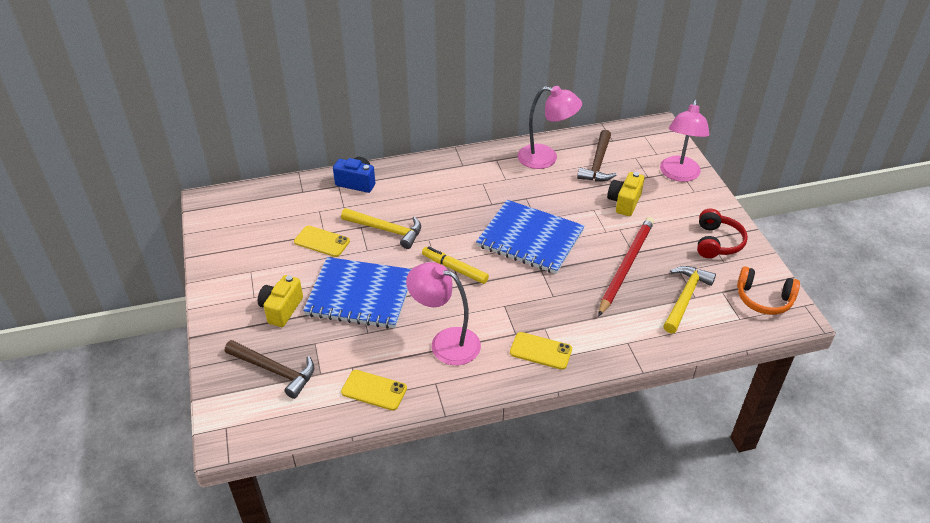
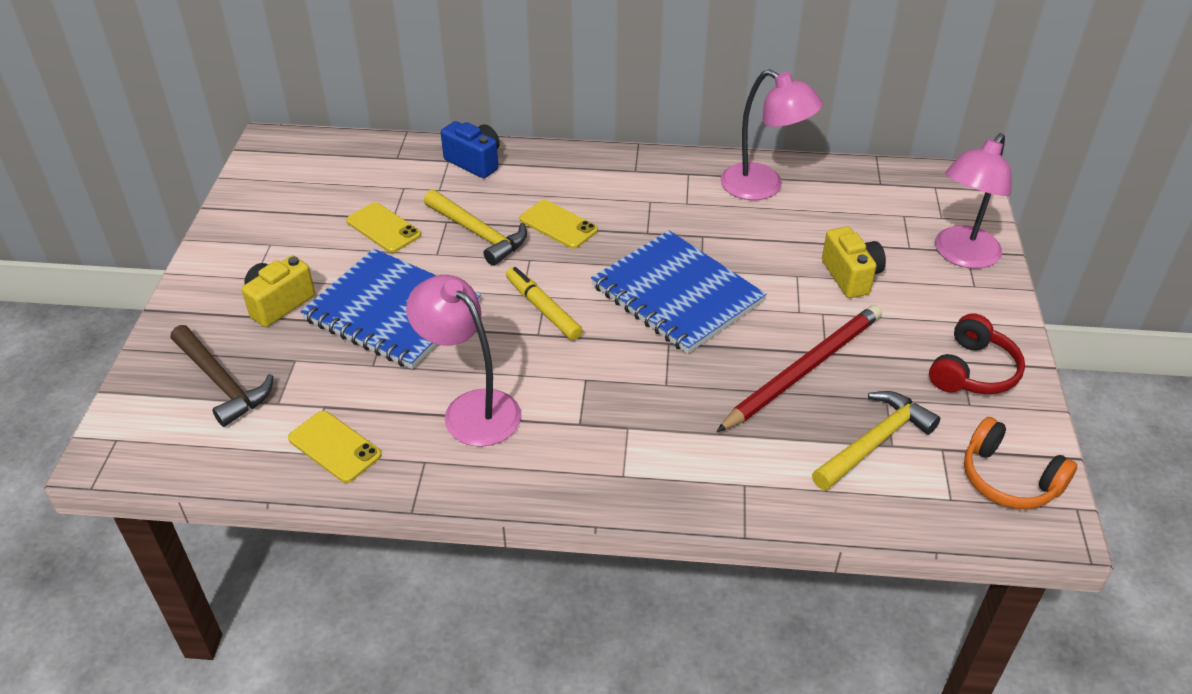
camera: 20 degrees right, 0 degrees up
yellow phone [510,332,572,370] -> yellow phone moved to [520,200,598,249]
brown hammer [577,130,617,181] -> none
yellow camera [607,172,645,216] -> yellow camera turned 120 degrees clockwise [822,226,886,298]

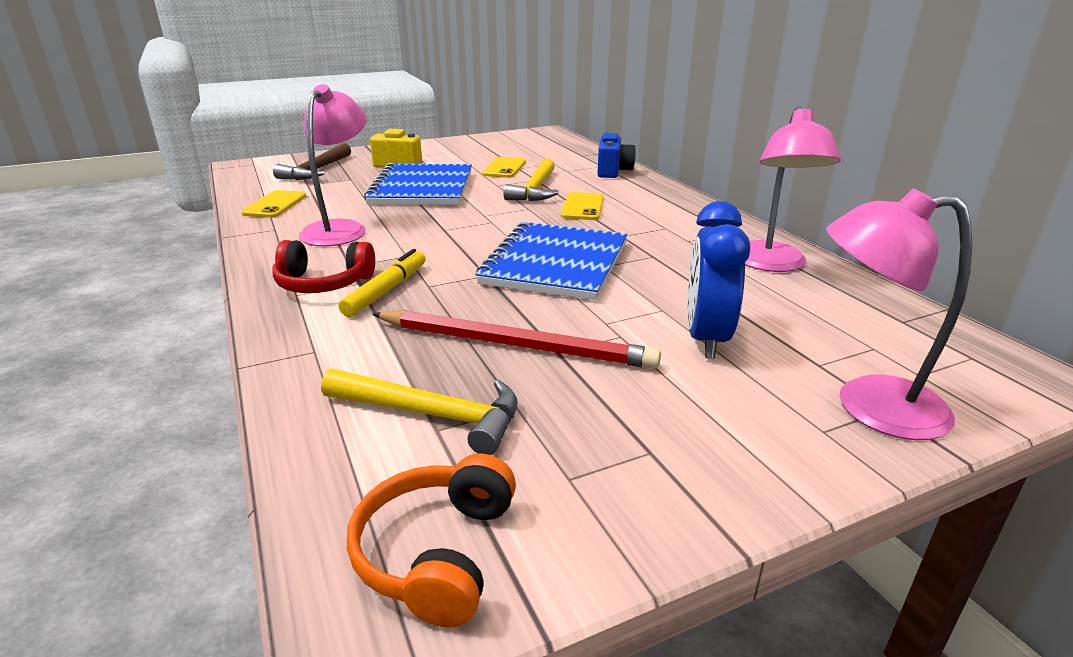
camera: 60 degrees right, 15 degrees down
yellow marker [506,267,583,340] -> yellow marker moved to [339,249,426,317]
yellow camera [822,226,886,298] -> blue clock [687,201,750,359]
red headphones [929,313,1025,394] -> red headphones moved to [272,240,375,293]

